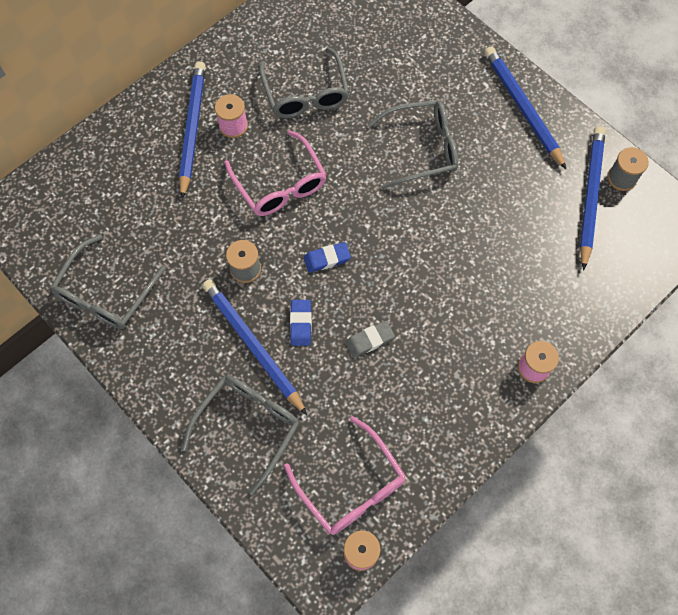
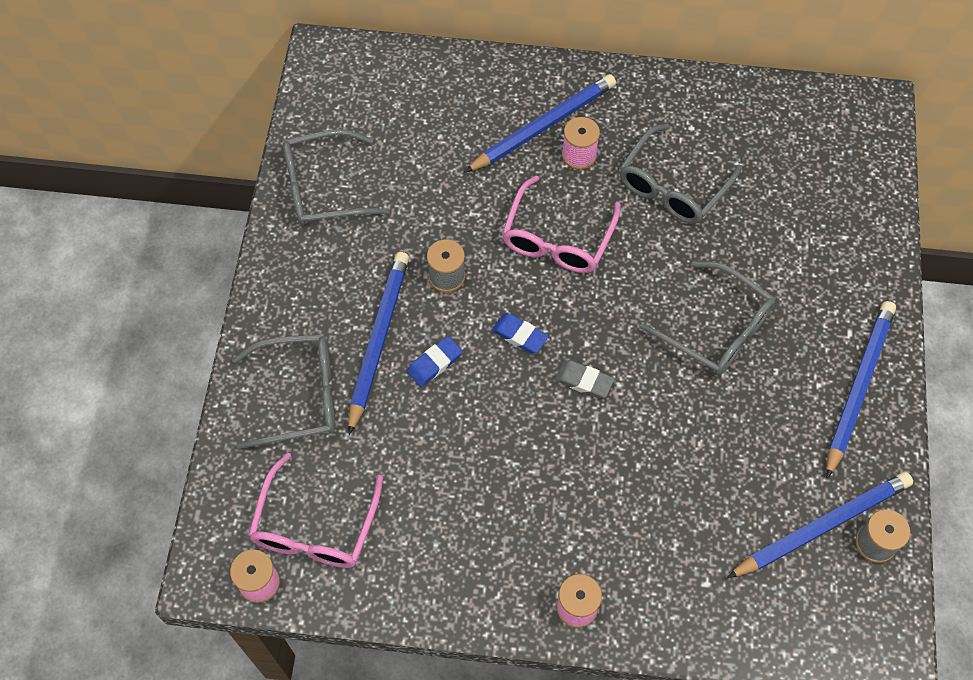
camera: 50 degrees right, 5 degrees down
grey eraser [346,321,395,358] -> grey eraser moved to [555,360,614,398]

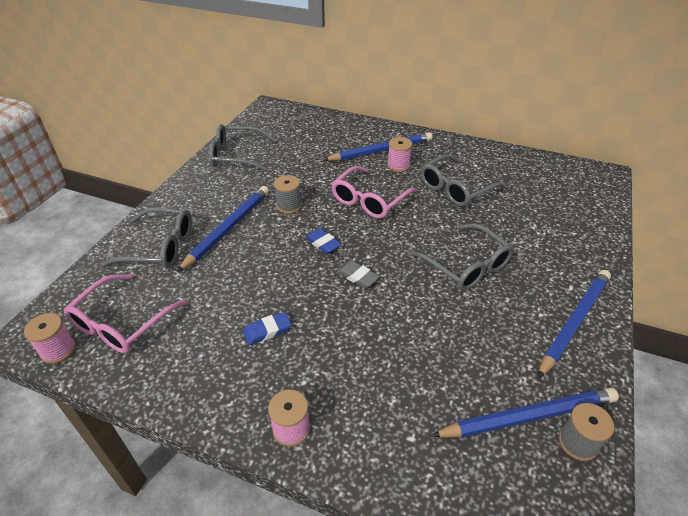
camera: 15 degrees right, 20 degrees down
blue eraser [407,336,462,387] -> blue eraser moved to [243,312,292,345]

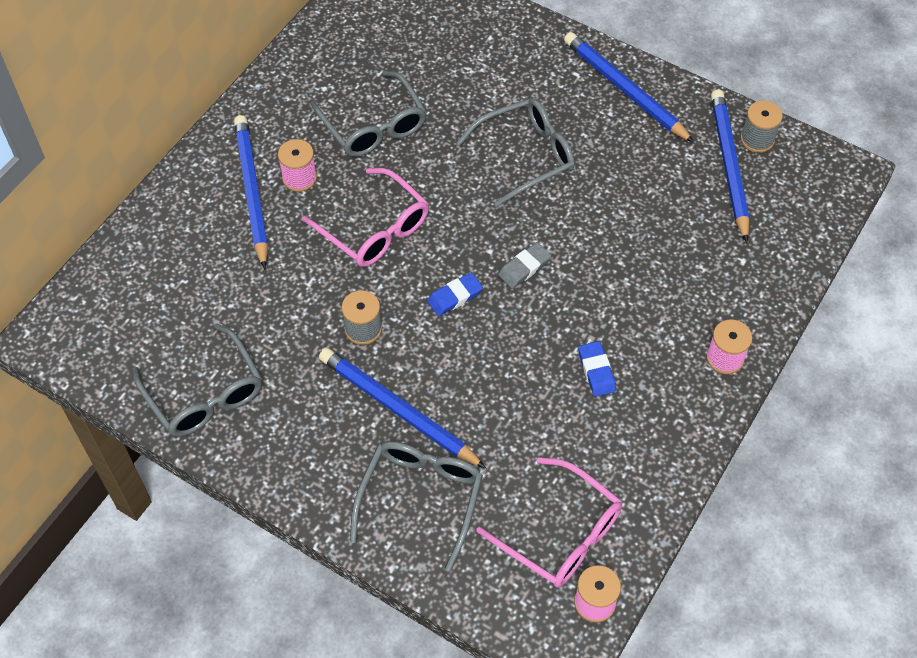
camera: 80 degrees left, 15 degrees up
grey glasses [209,124,276,172] -> grey glasses turned 45 degrees counterclockwise [132,324,262,436]

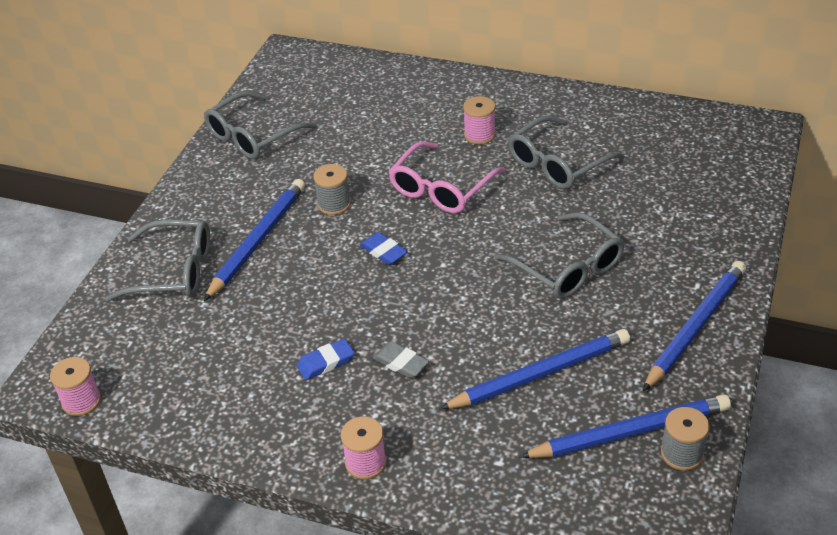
camera: 80 degrees right, 15 degrees down
blue pencil [234,115,268,269] -> blue pencil moved to [440,329,630,409]
pink glasses [477,457,622,587] -> none
grey eraser [498,242,551,289] -> grey eraser moved to [373,341,429,378]

